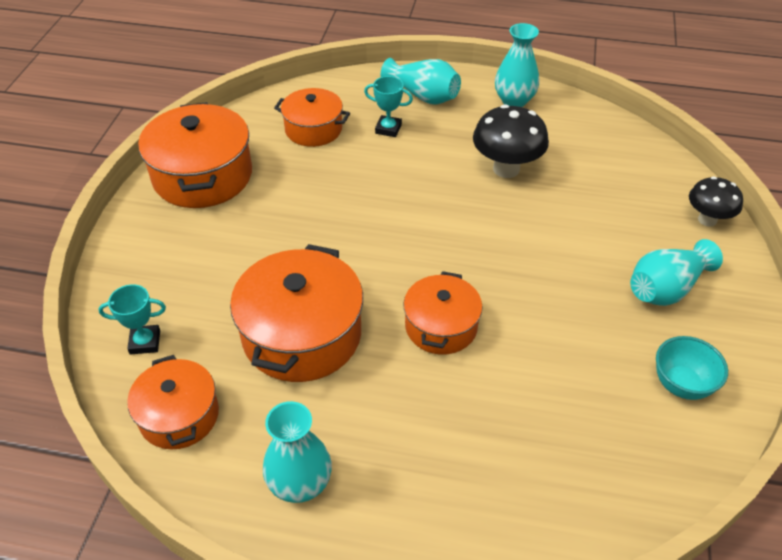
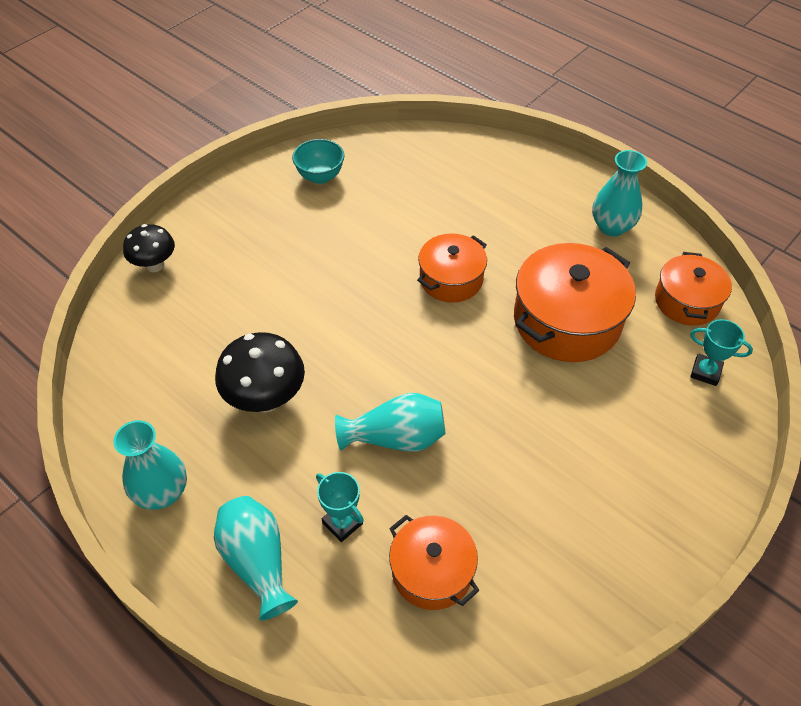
camera: 150 degrees left, 5 degrees up
orange pot [138,102,252,208] -> none
turquoise vase [630,239,723,306] -> turquoise vase moved to [335,393,445,452]

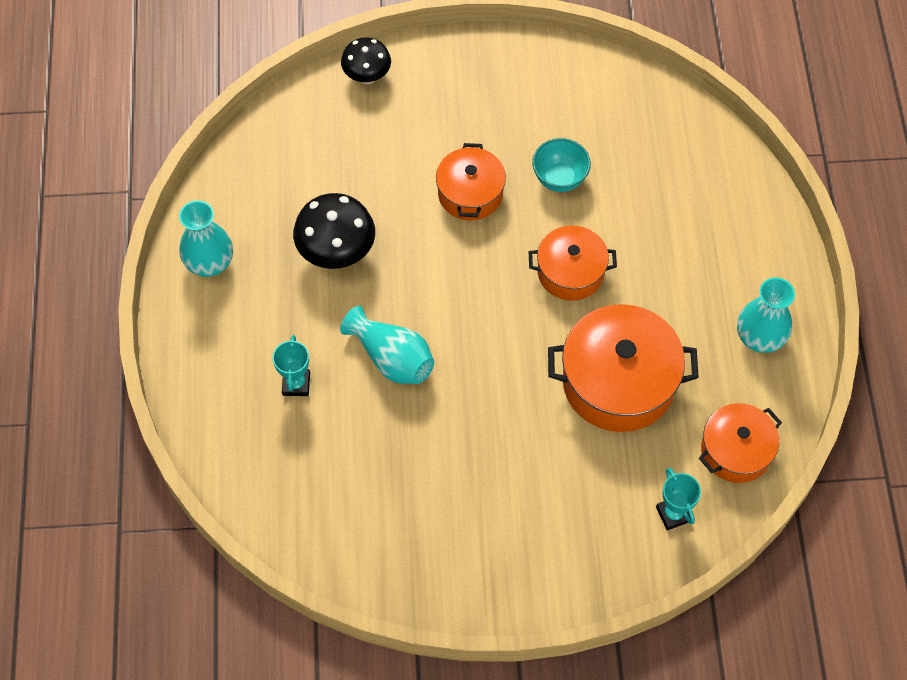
camera: 45 degrees right, 10 degrees up
turquoise vase [214,496,298,621] -> none
turquoise bowl [292,139,344,184] -> turquoise bowl moved to [532,138,591,192]
orange pot [389,515,480,610] -> orange pot moved to [436,143,506,220]

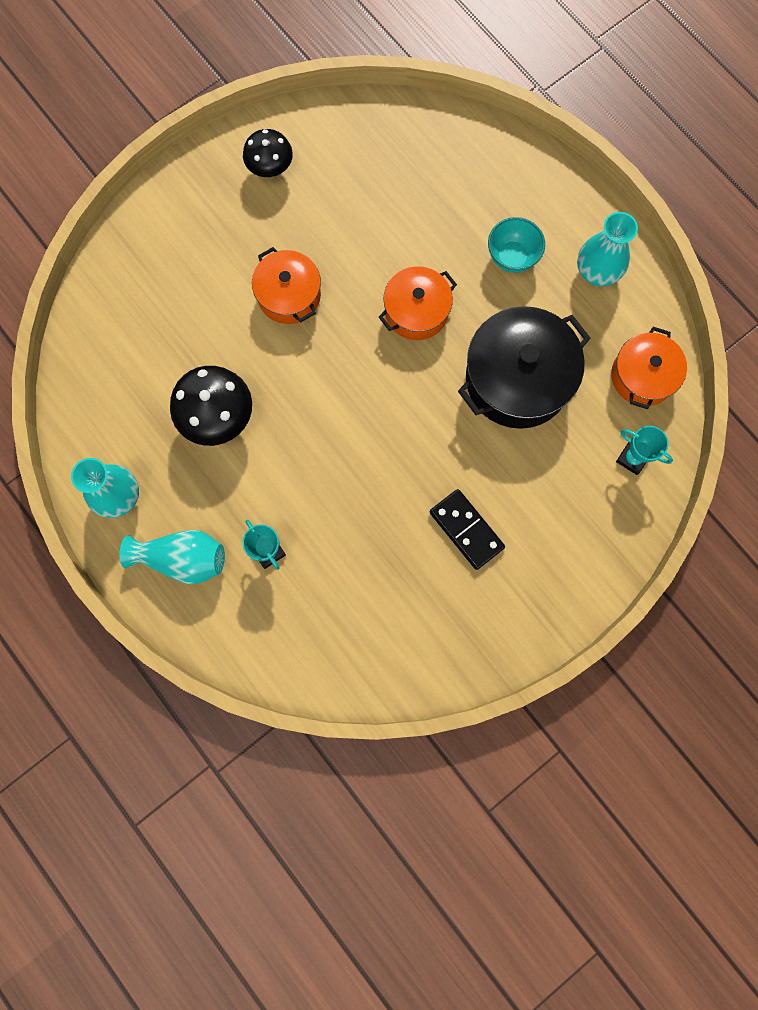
camera: 35 degrees left, 15 degrees up
turquoise vase [340,306,434,384] -> turquoise vase moved to [119,530,225,585]
black mushroom [341,37,391,84] -> black mushroom moved to [243,129,293,177]
turquoise bowl [532,138,591,192] -> turquoise bowl moved to [488,217,545,273]
orange pot [548,304,699,432] -> black pot [458,306,591,429]
none -> black domino [430,489,505,570]

